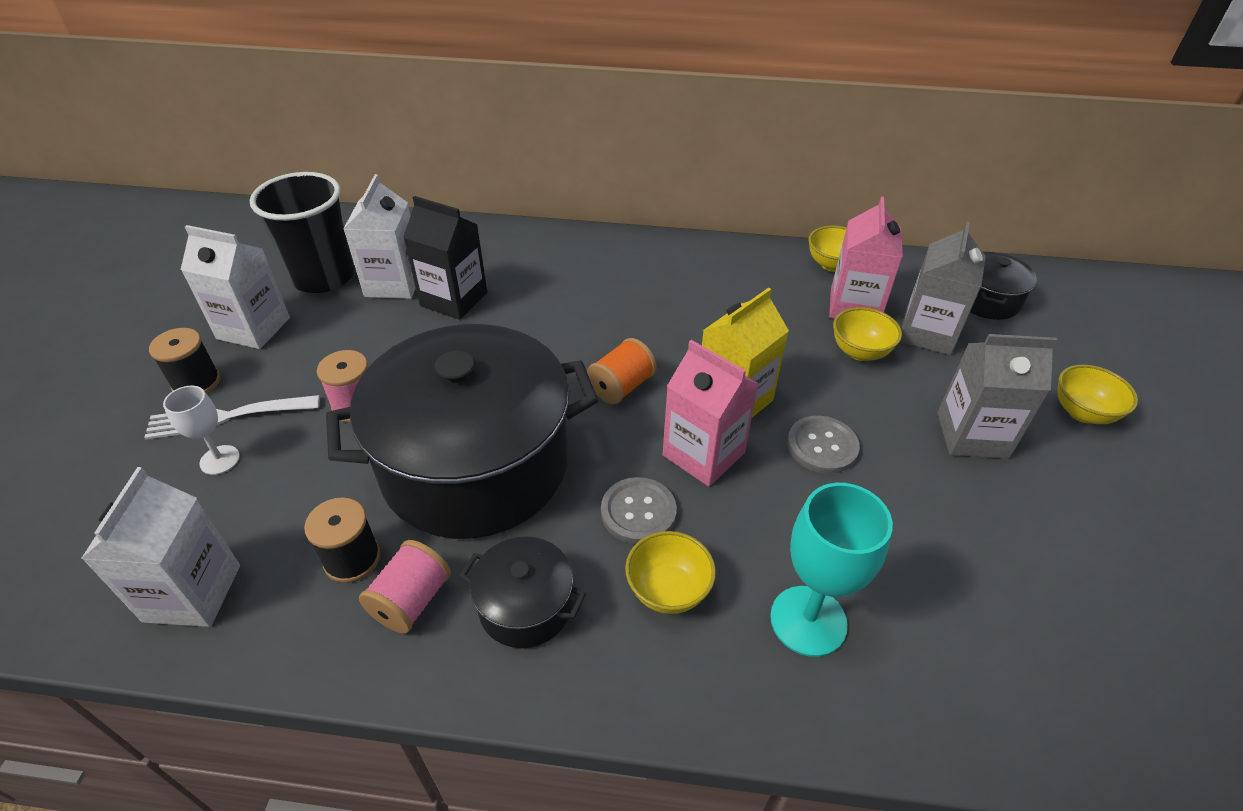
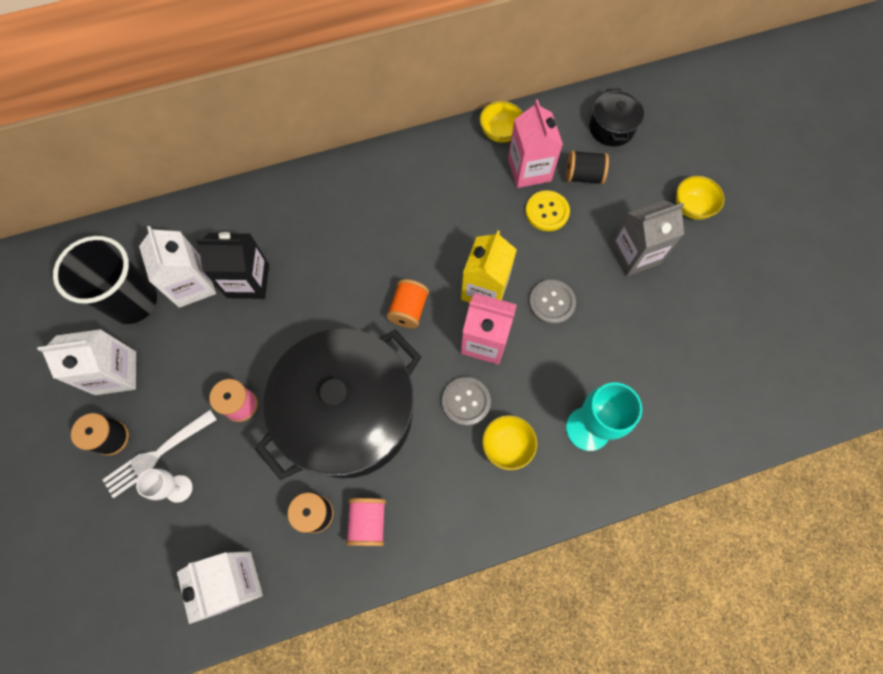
camera: 25 degrees left, 25 degrees up
black pot [460,537,586,648] -> none
yellow bowl [833,307,902,361] -> yellow button [525,190,570,231]
grey carton [900,222,986,355] -> black spool [566,150,609,185]

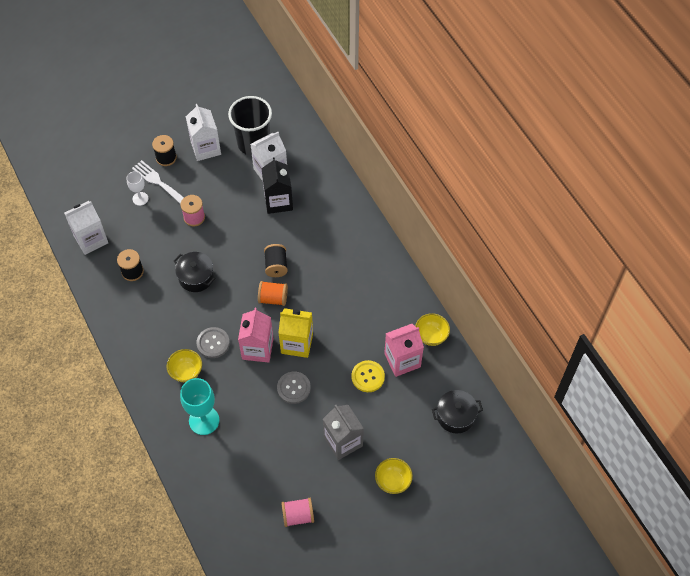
camera: 80 degrees right, 10 degrees down
black pot [255,328,421,480] -> black pot [174,252,216,292], size x0.43
pink spool [346,498,386,546] -> pink spool moved to [281,498,314,527]
black spool [566,150,609,185] -> black spool moved to [264,244,288,277]

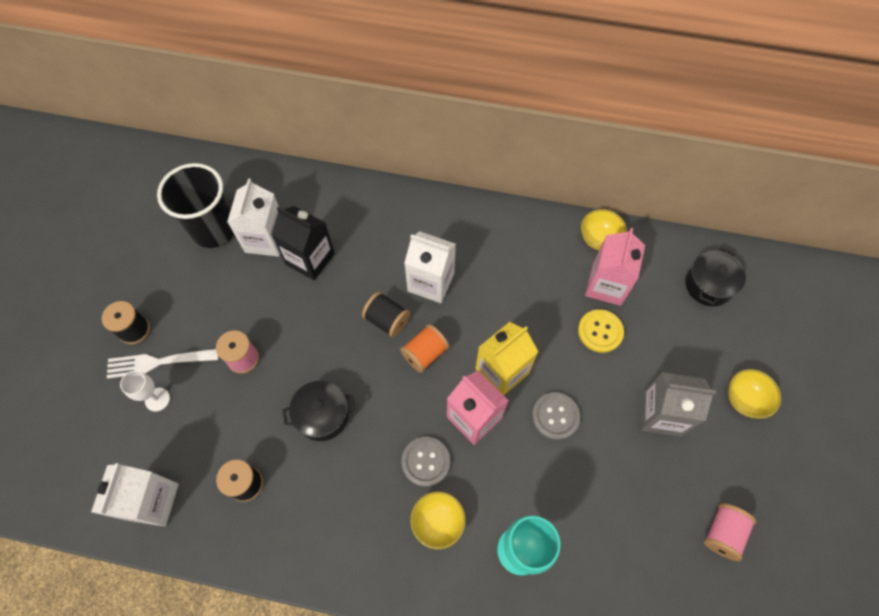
camera: 50 degrees left, 5 degrees up
white carton [186,104,221,161] -> white carton moved to [404,231,456,303]

